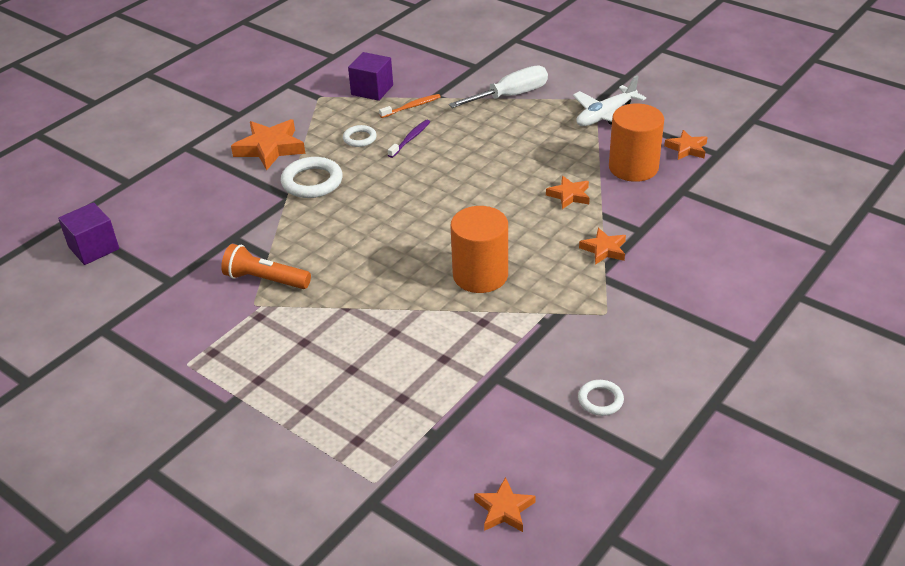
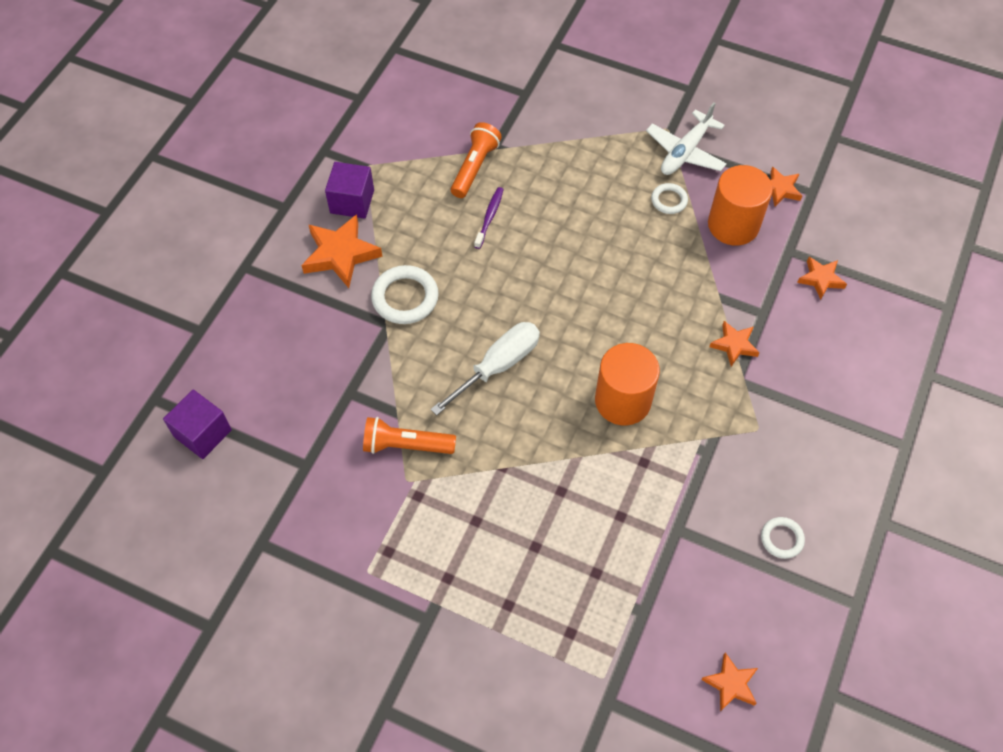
camera: 15 degrees left, 20 degrees up
white ring [343,125,377,147] -> white ring moved to [651,183,688,214]
purple cube [348,52,393,101] -> purple cube moved to [325,162,374,219]
orange toothbrush [379,94,440,118] -> orange flashlight [451,122,502,198]
white screwdriver [449,65,548,108] -> white screwdriver moved to [431,322,540,415]
orange star [546,176,590,209] -> orange star moved to [797,257,847,300]

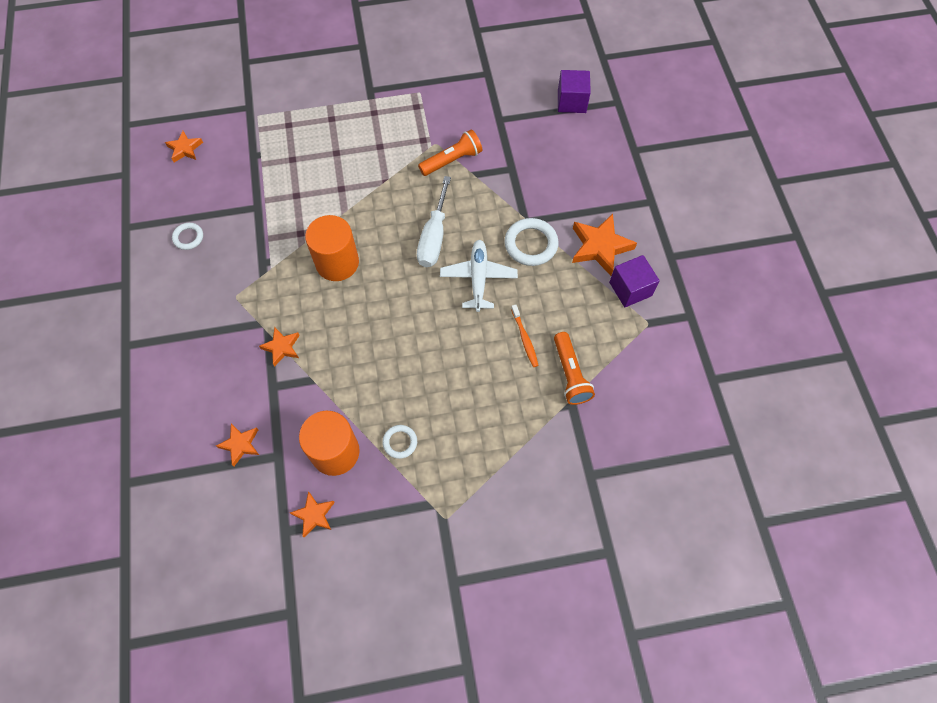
camera: 145 degrees right, 5 degrees up
purple toothbrush [474,187,504,249] -> orange toothbrush [511,305,539,367]
white plane [646,102,727,175] -> white plane moved to [440,240,518,312]

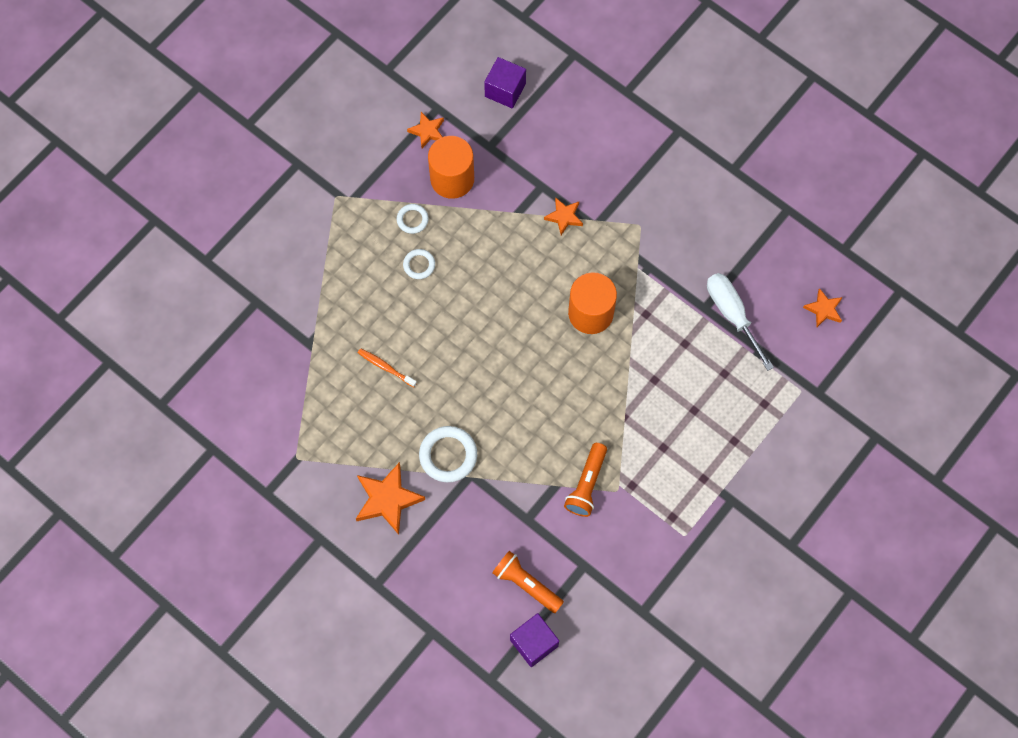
camera: 140 degrees right, 5 degrees up
white ring [172,223,203,250] -> white ring moved to [403,249,435,279]
orange star [216,424,259,466] -> none
white screwdriver [417,176,451,267] -> white screwdriver moved to [707,273,774,371]
white plane [440,240,518,312] -> none
orange flashlight [554,332,595,405] -> orange flashlight moved to [492,551,564,613]
purple cube [609,255,660,307] -> purple cube moved to [484,57,526,108]

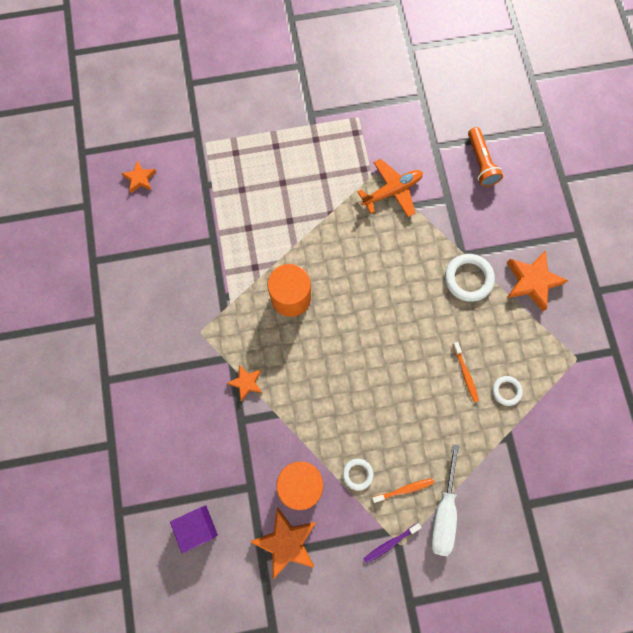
camera: 140 degrees left, 5 degrees up
white ring [403,249,435,279] -> white ring moved to [493,376,523,406]
orange star [407,112,444,148] -> orange star [250,507,316,580], size x1.72
purple cube [510,613,559,667] -> none
orange flashlight [564,443,607,517] -> orange plane [357,159,423,217]
white screwdriver [707,273,774,371] -> white screwdriver moved to [430,444,460,556]
none -> purple toothbrush [363,523,422,563]
none -> orange toothbrush [372,478,434,503]

